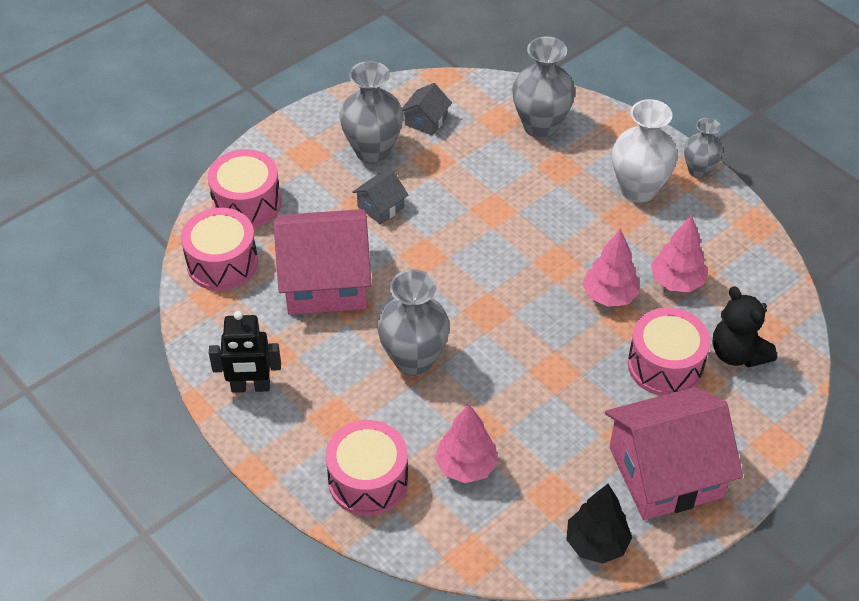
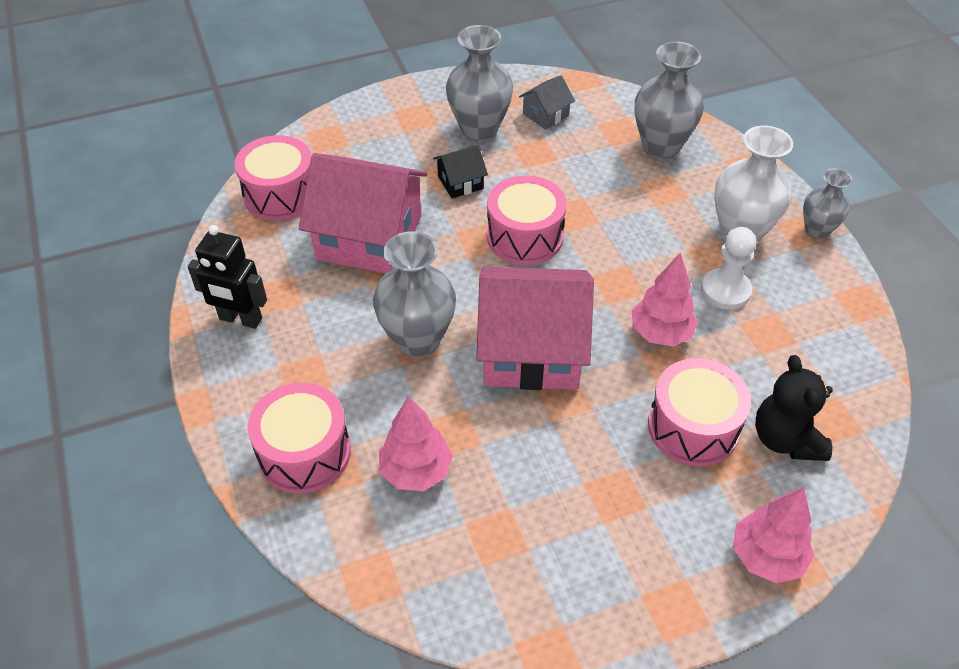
camera: 20 degrees right, 0 degrees up
pink drum [207,149,281,228] -> pink drum moved to [487,176,567,265]
grey house [352,171,408,225] -> black house [433,145,488,198]
black tree [566,484,632,564] -> none
pink house [605,387,743,520] -> pink house moved to [476,266,594,390]
pink tree [651,215,708,292] -> pink tree moved to [733,487,814,584]
none -> white pawn [701,227,756,310]

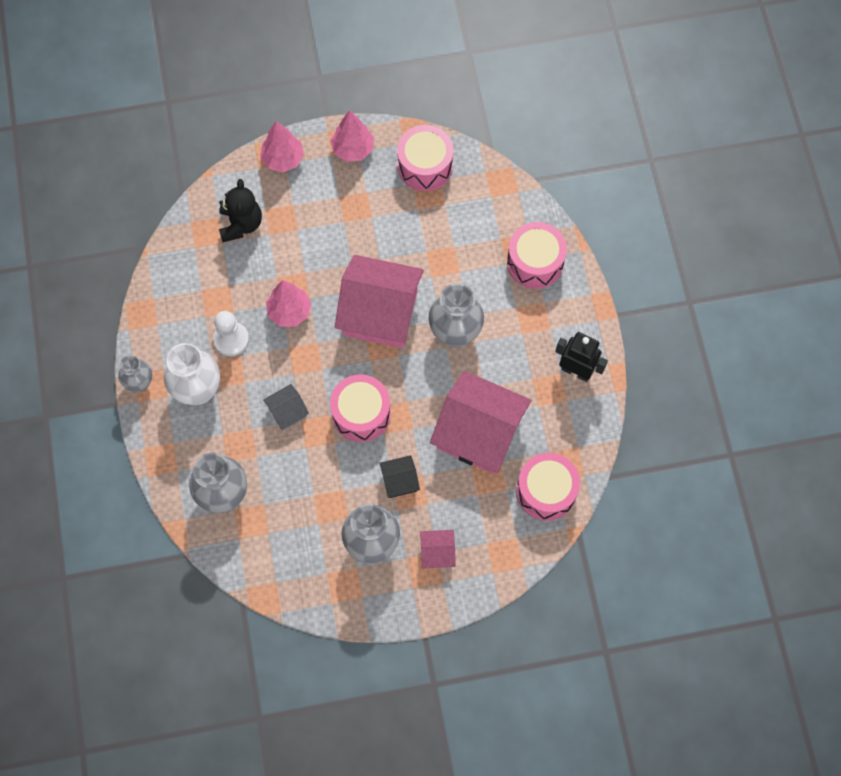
camera: 170 degrees left, 20 degrees up
pink tree [379,396,453,491] -> pink tree moved to [331,110,374,162]
grey house [519,75,575,130] -> grey house moved to [263,384,309,430]
pink drum [648,358,751,467] -> pink drum moved to [397,125,454,191]
none -> pink house [420,530,456,568]

